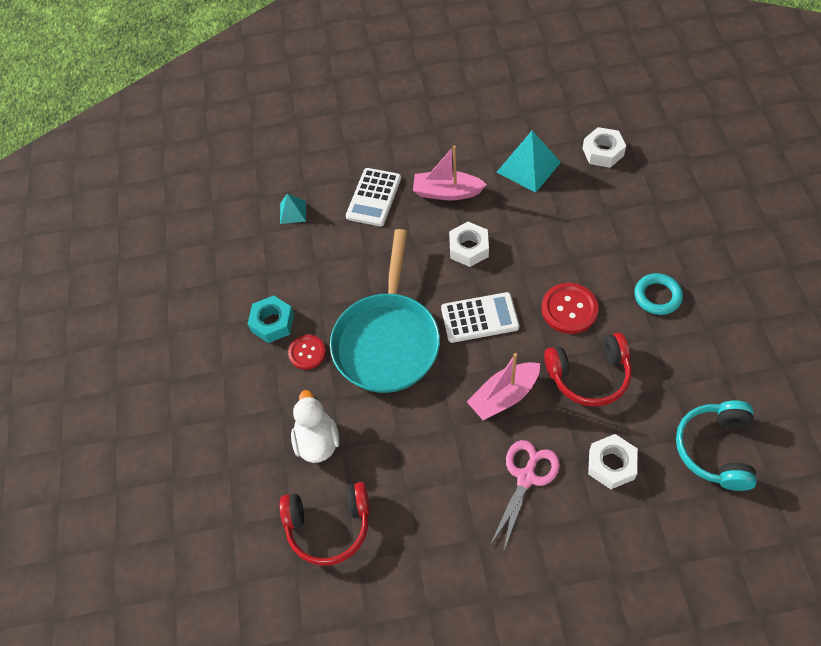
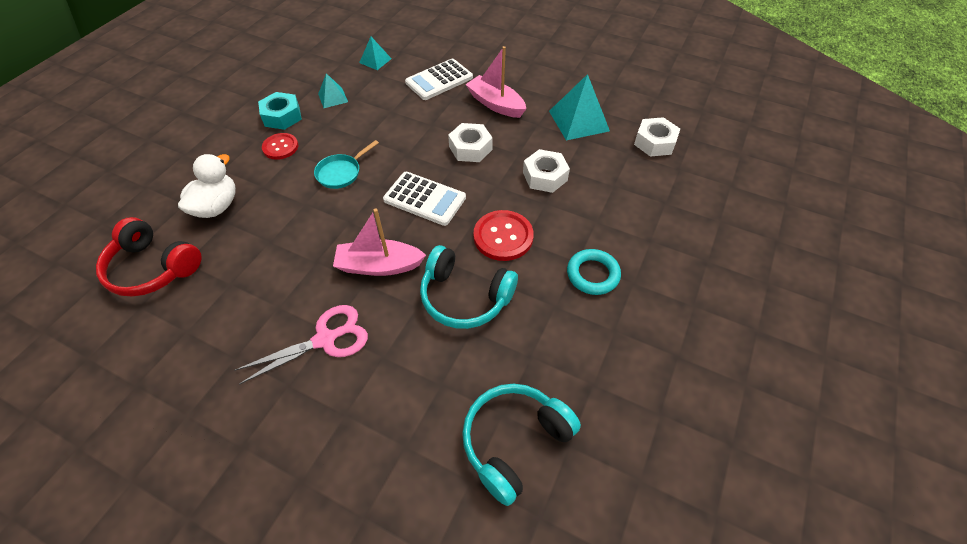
camera: 30 degrees right, 5 degrees down
turquoise pan [330,229,440,393] -> turquoise pan [314,140,379,189], size x0.42
red headphones [544,333,632,407] -> turquoise headphones [420,245,518,329]
white nut [588,434,638,489] -> white nut moved to [523,149,570,193]
none -> turquoise pyramid [318,73,348,108]

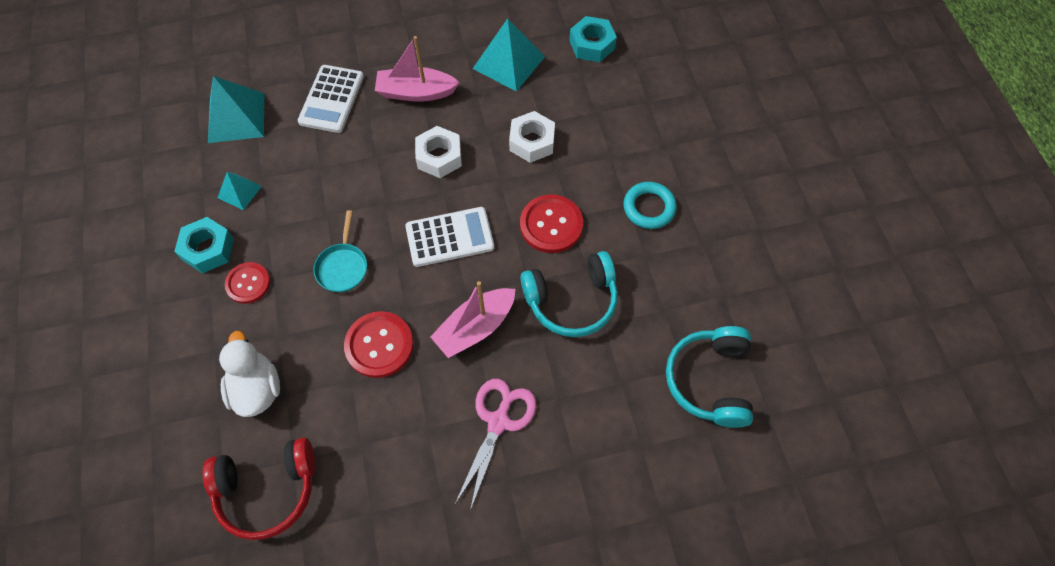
camera: 40 degrees left, 10 degrees up
turquoise pyramid [359,37,392,70] -> turquoise pyramid [208,76,264,143], size x1.81
white nut [634,117,680,157] -> turquoise nut [569,16,617,62]
none -> red button [344,311,414,378]

